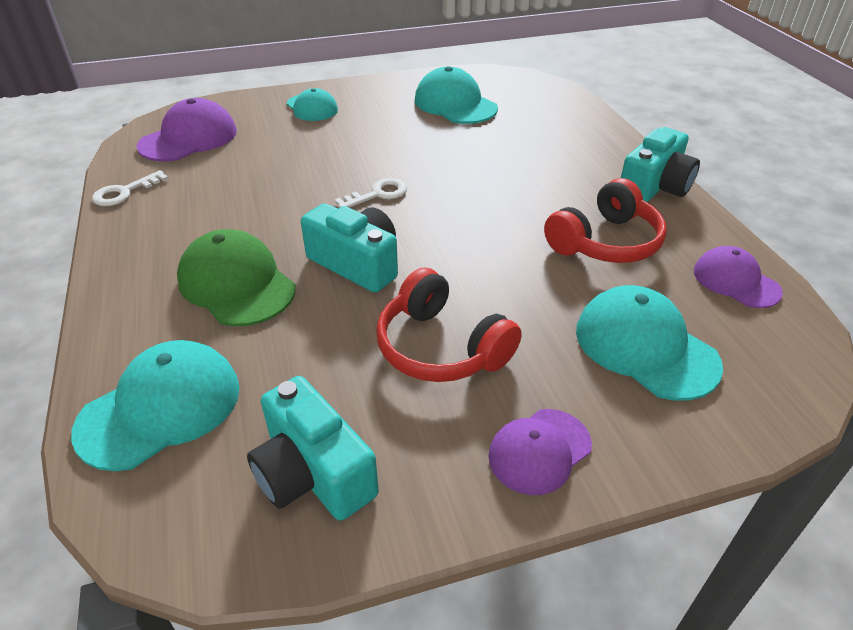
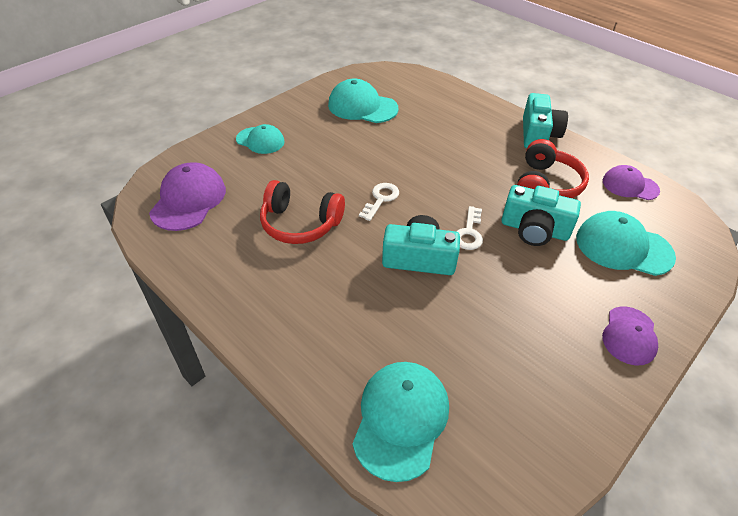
camera: 30 degrees left, 5 degrees up
white key [92,170,168,206] -> white key moved to [456,206,483,250]
green cap [177,229,296,326] -> none
turquoise camera [247,376,379,521] -> turquoise camera moved to [501,185,581,246]
red headphones [376,268,522,382] -> red headphones moved to [260,180,345,244]

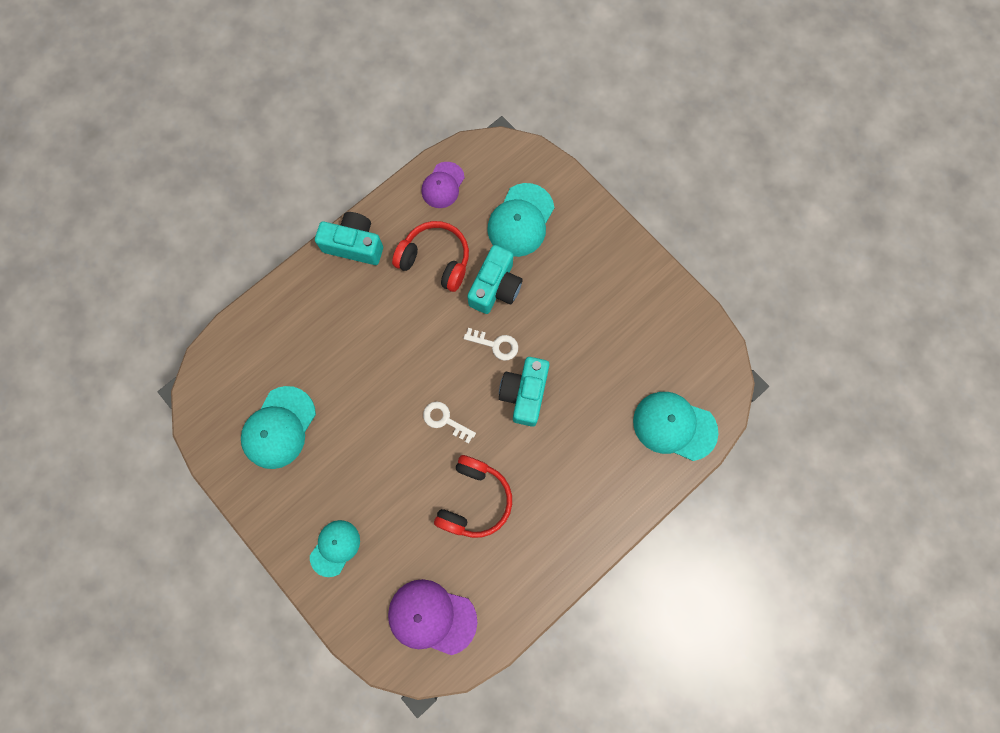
camera: 85 degrees left, 30 degrees up
purple cap [602,306,658,365] -> none

